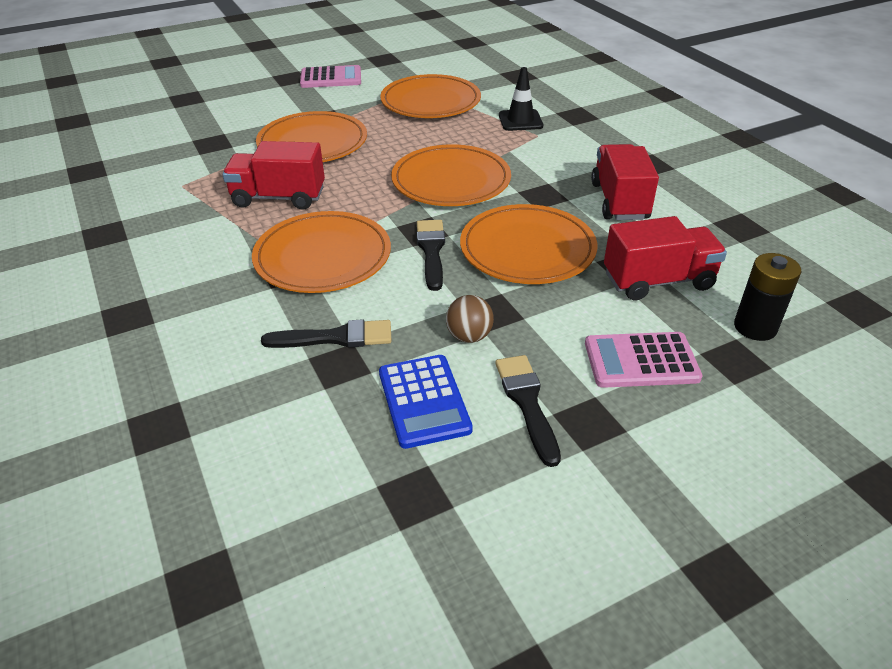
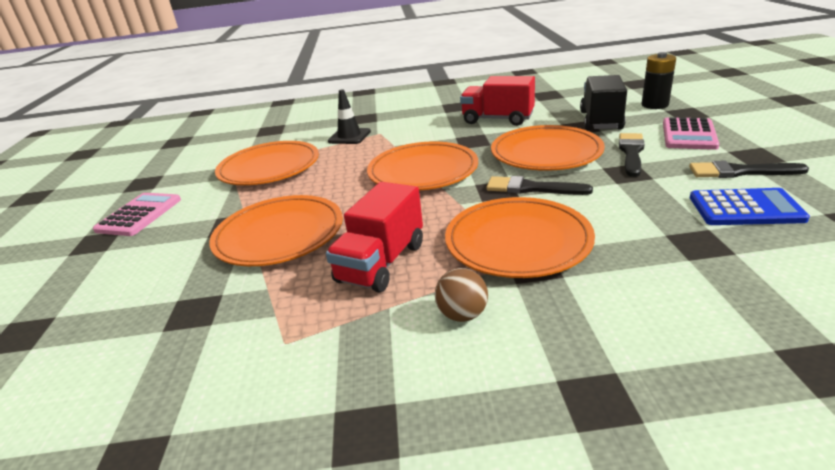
camera: 65 degrees left, 10 degrees down
black brush [261,319,391,348] -> black brush moved to [619,133,645,177]
brown ball [446,295,494,343] -> brown ball moved to [435,268,488,322]
red truck [604,216,727,300] -> black truck [580,75,627,130]

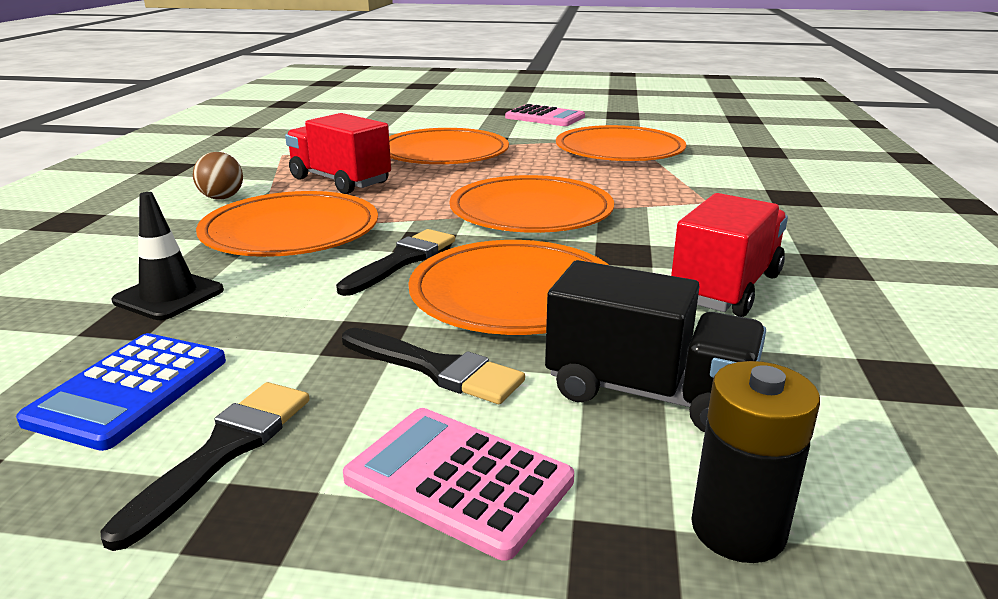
camera: 100 degrees right, 5 degrees down
black traffic cone [328,89,371,144] -> black traffic cone moved to [112,192,224,320]

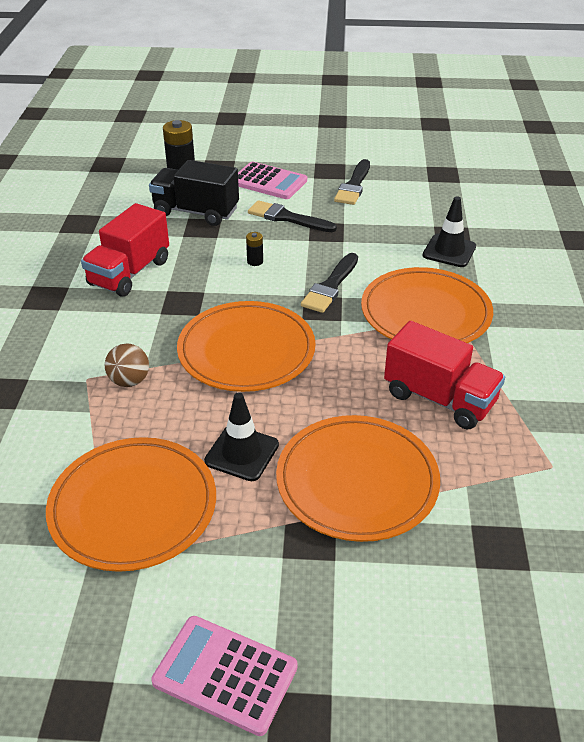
camera: 175 degrees right, 15 degrees up
blue calculator [16,333,226,451] -> none
brown ball [193,152,243,199] -> brown ball moved to [105,343,149,387]
orange plate [408,240,609,335] -> black battery [246,232,263,266]
none -> black traffic cone [204,392,279,481]

